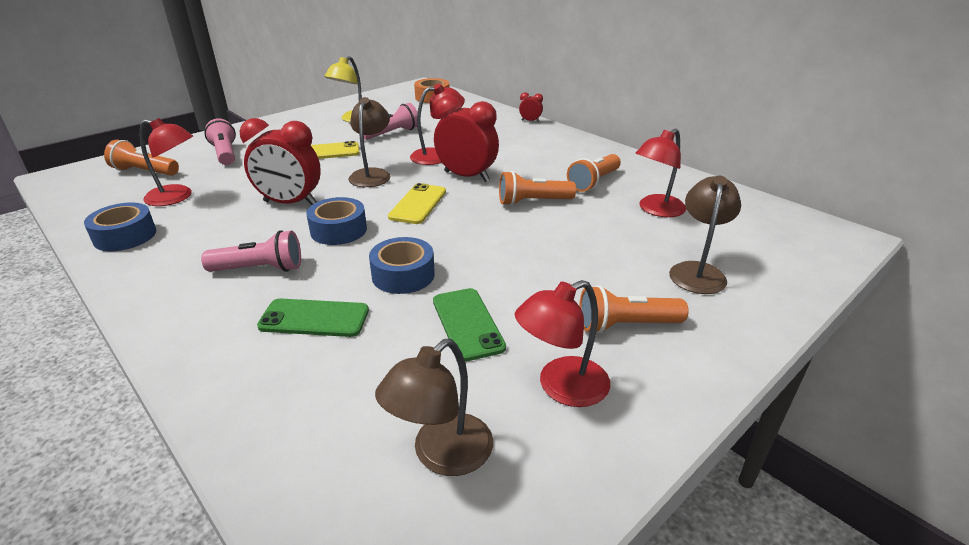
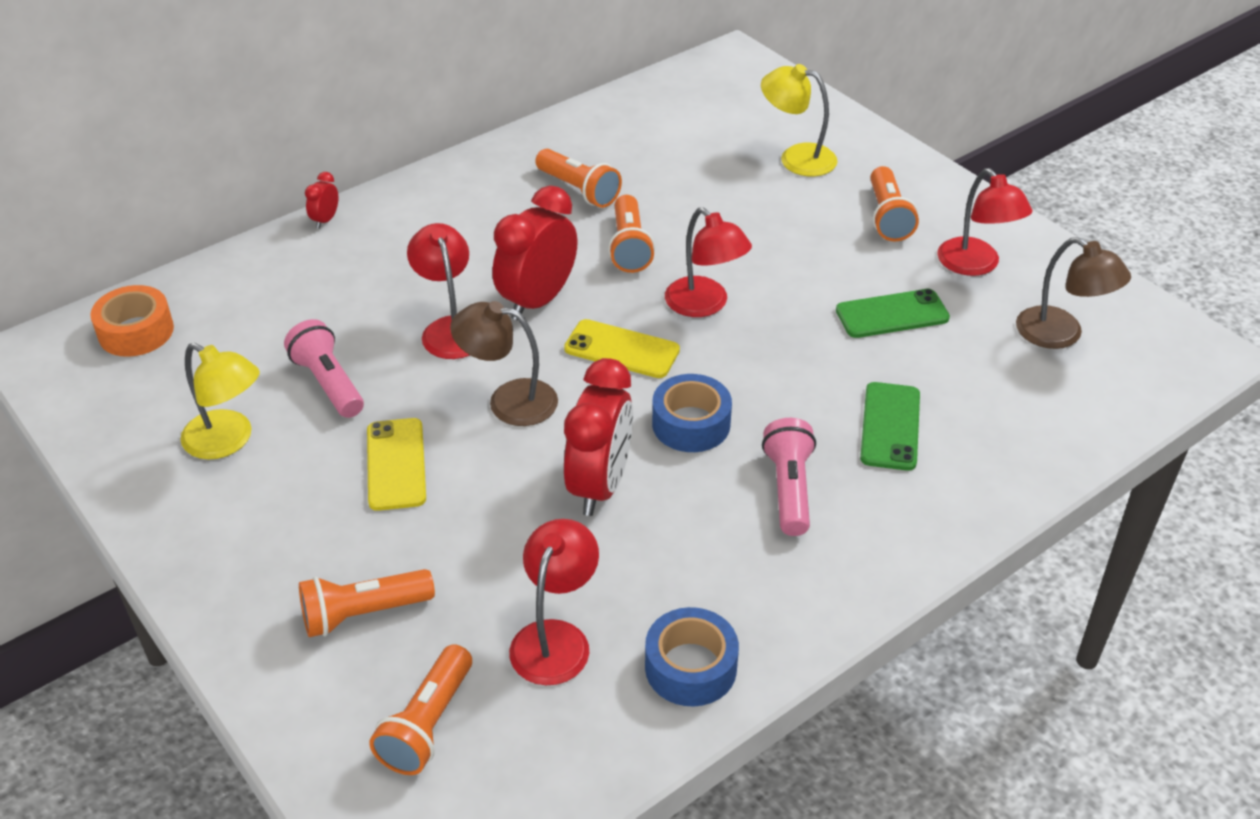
camera: 85 degrees left, 10 degrees up
pink flashlight [204,118,236,165] -> orange flashlight [299,569,435,637]
blue tape [369,237,435,294] -> none
red lamp [635,129,686,217] -> red lamp moved to [665,208,752,317]
brown lamp [669,176,741,294] -> yellow lamp [761,64,838,176]

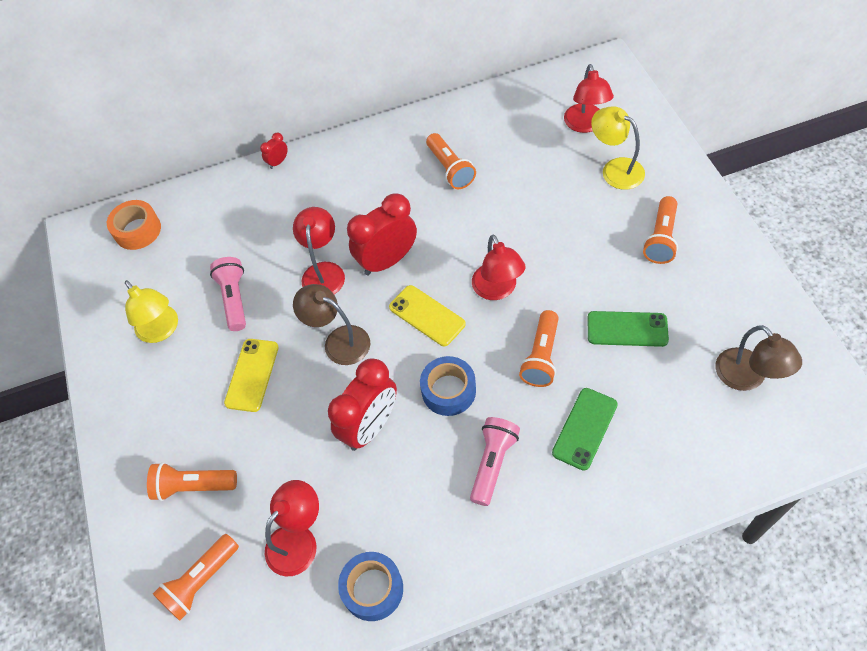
camera: 25 degrees right, 15 degrees up
orange flashlight [608,195,655,273] -> orange flashlight moved to [519,310,559,387]
red lamp [937,168,1033,276] -> red lamp moved to [564,64,614,133]

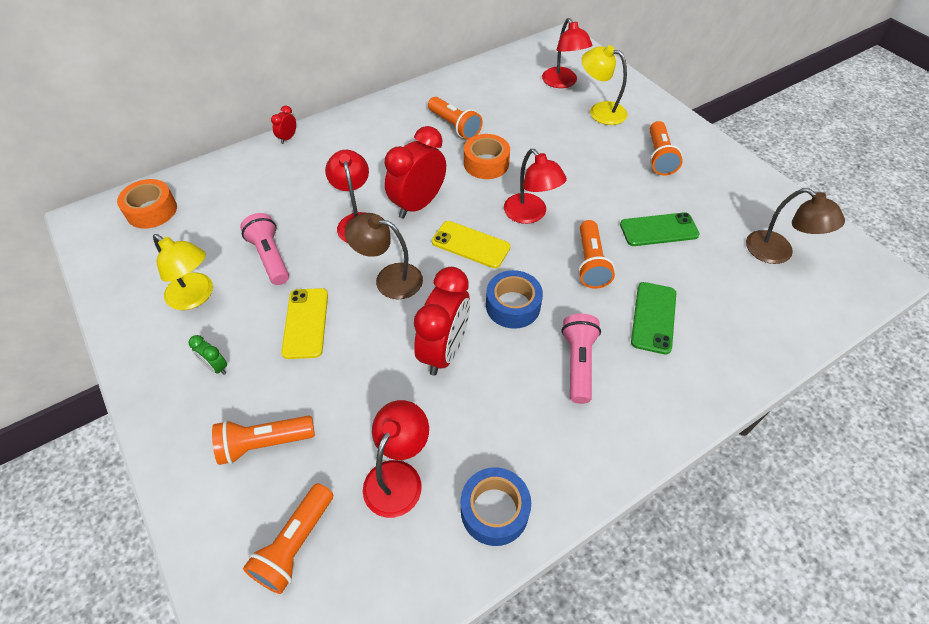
camera: 20 degrees left, 5 degrees down
none -> green clock [189,335,227,375]
none -> orange tape [464,134,510,179]

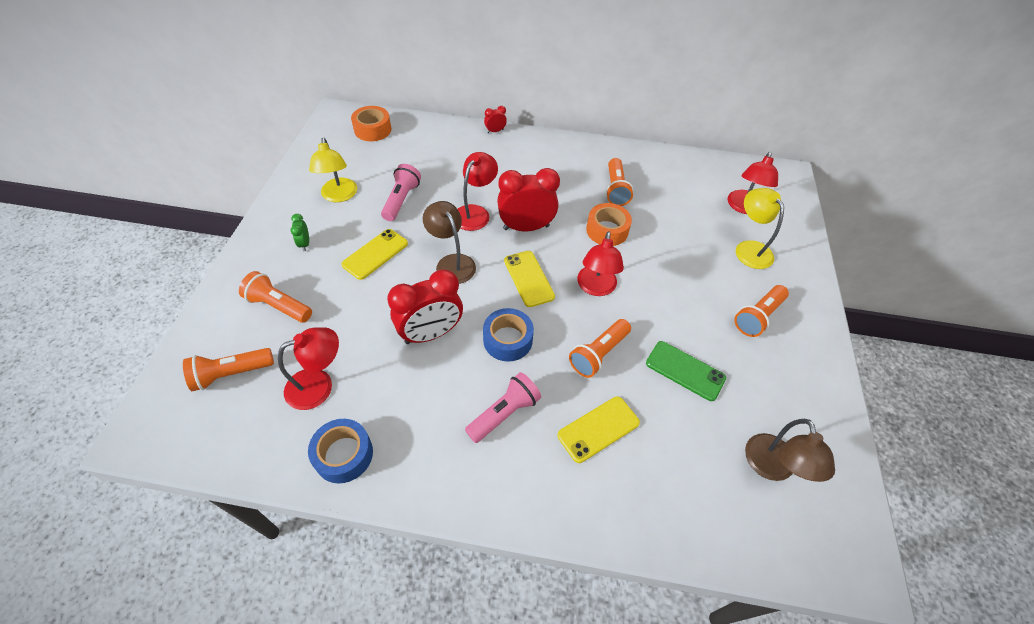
camera: 40 degrees right, 0 degrees up
green phone [631,282,676,354] -> yellow phone [558,396,640,463]

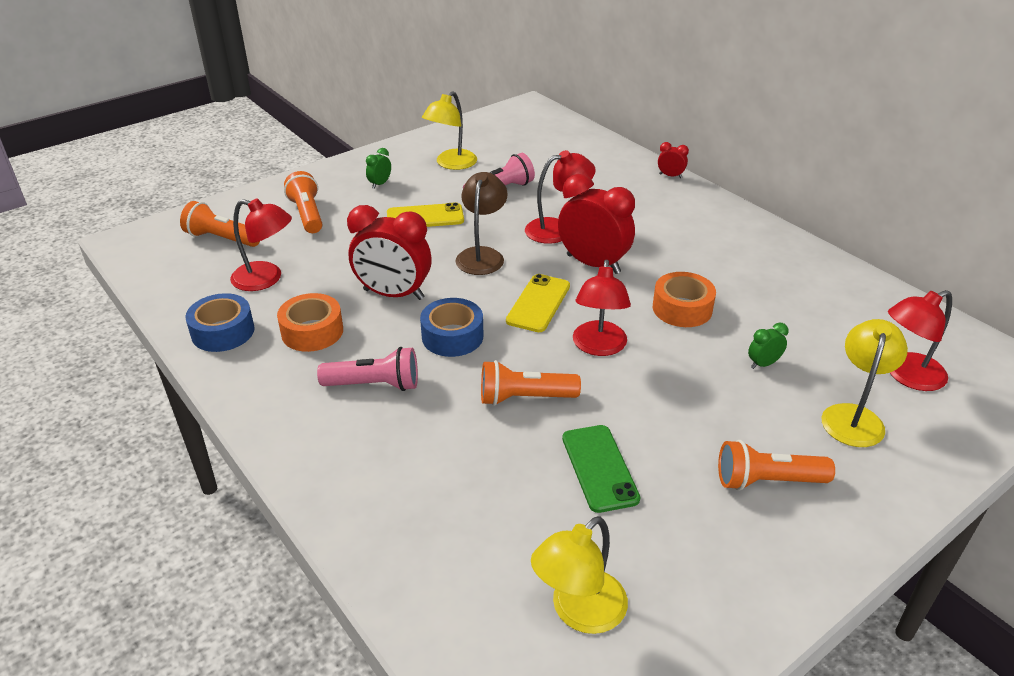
camera: 45 degrees right, 15 degrees down
orange tape [351,106,391,141] -> orange tape moved to [277,293,343,352]
yellow phone [558,396,640,463] -> none
red lamp [577,231,624,296] -> red lamp turned 45 degrees counterclockwise [573,260,631,356]
orange flashlight [606,158,633,206] -> none
brown lamp [745,419,835,482] -> yellow lamp [531,516,628,634]
none -> green clock [748,323,789,369]

